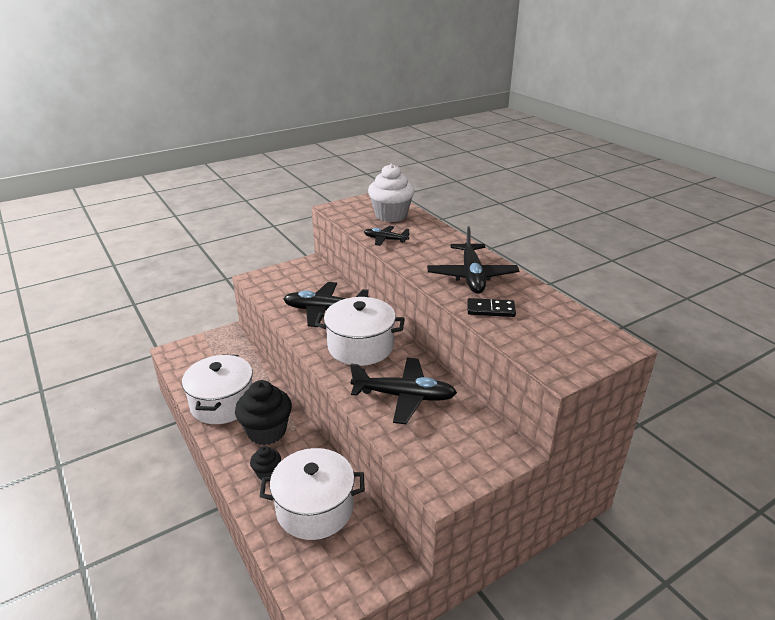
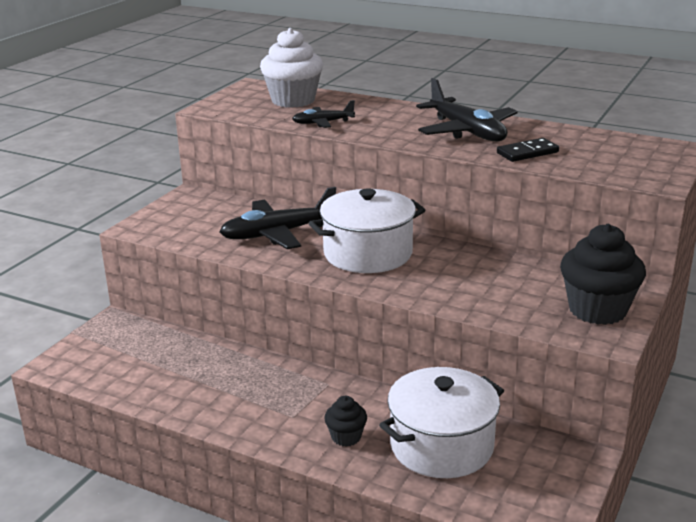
camera: 30 degrees left, 5 degrees down
white pot [182,354,253,424] -> none
black cupcake [235,380,292,445] -> black cupcake moved to [560,224,646,325]
black plane [350,358,457,424] -> none

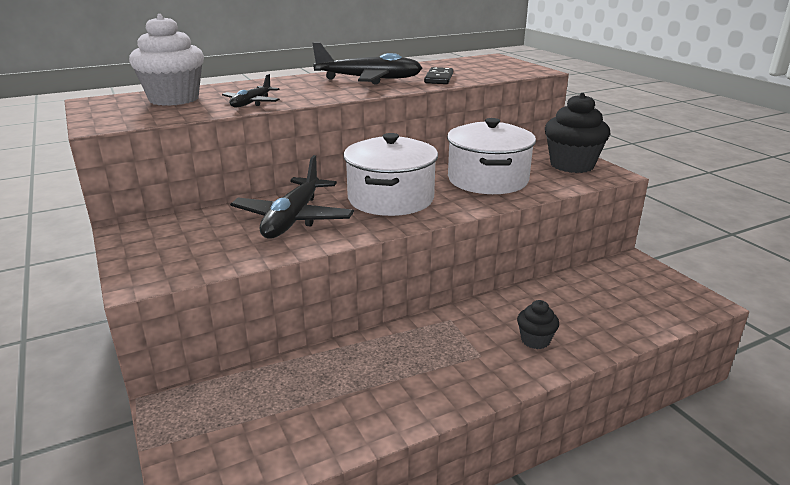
camera: 55 degrees left, 0 degrees up
white pot [379,367,504,478] -> white pot moved to [447,118,536,194]

